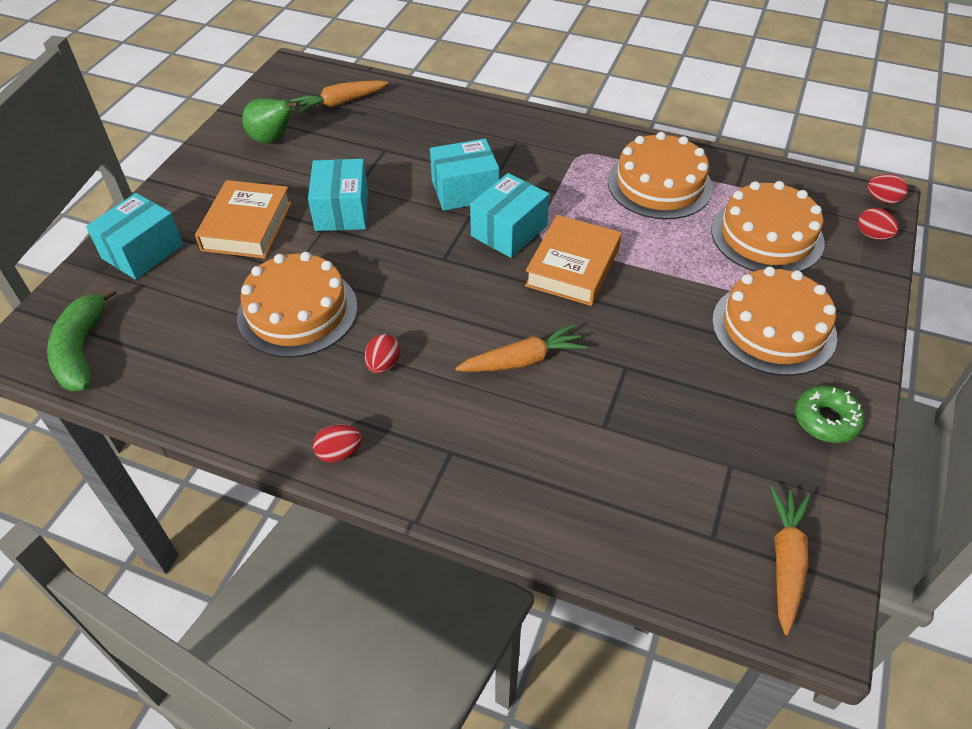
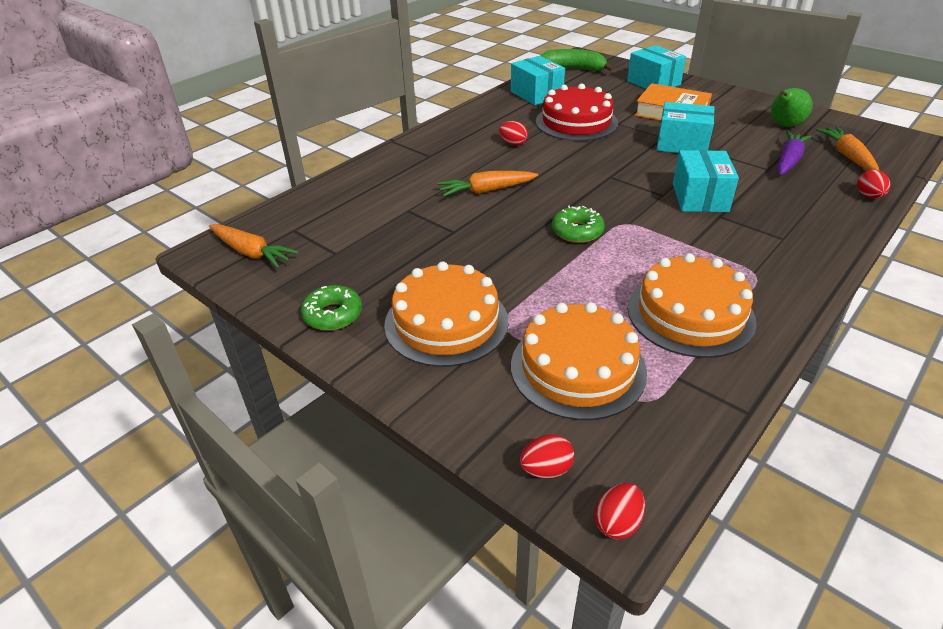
camera: 110 degrees right, 10 degrees down
orange cake [237,252,357,358] -> red cake [536,84,618,141]
red egg [313,424,362,463] -> red egg moved to [857,170,891,198]
orange carrot [455,324,587,372] -> orange carrot turned 75 degrees clockwise [437,171,538,197]
turquoise box [470,173,549,258] -> turquoise box moved to [511,56,565,105]
orange book [525,215,622,306] -> green donut [552,206,605,243]
none -> purple carrot [777,131,812,175]

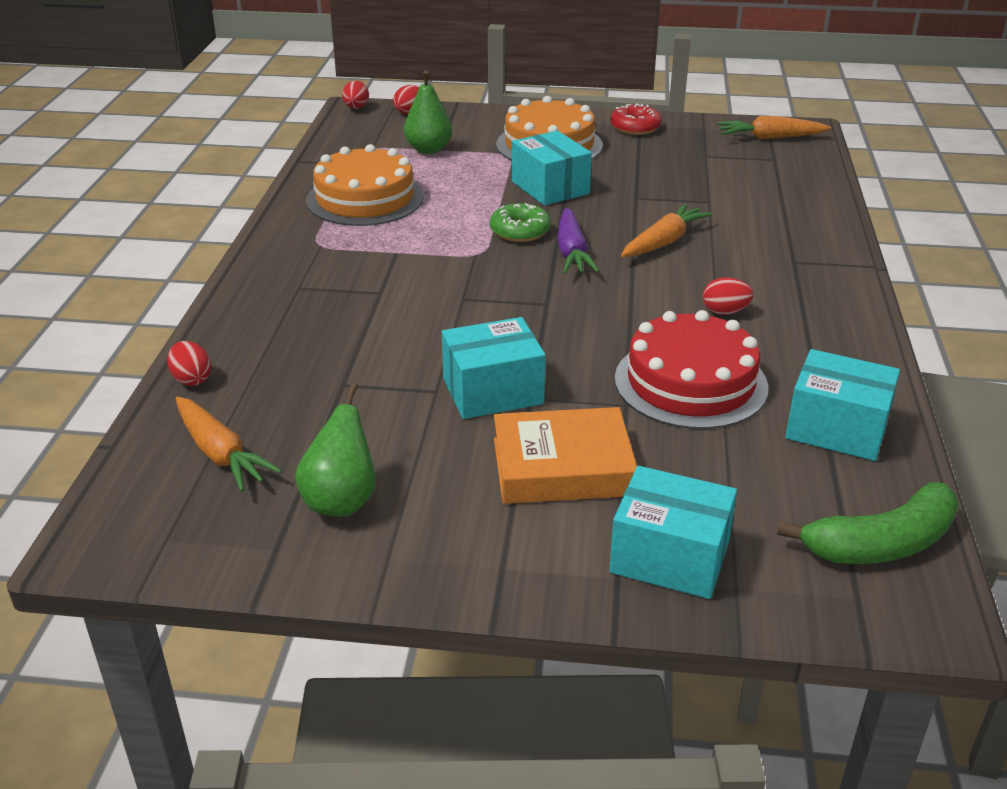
camera: 145 degrees right, 5 degrees down
green donut [301,285,362,331] -> red donut [610,103,662,135]
orange cake [511,302,647,420] -> green pear [404,70,452,154]
turquoise box [673,150,739,212] -> turquoise box moved to [512,131,592,206]
purple carrot [777,131,812,175] -> purple carrot moved to [557,208,599,274]

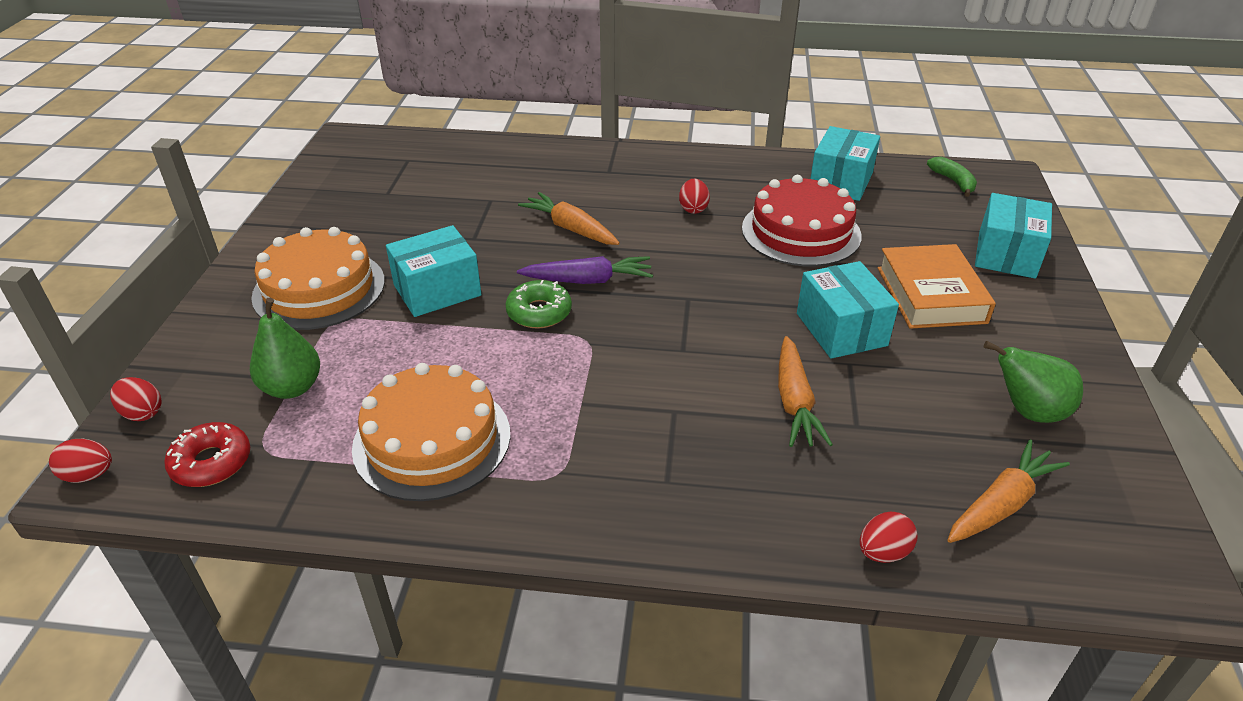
camera: 90 degrees left, 5 degrees up
red donut [610,103,662,135] -> red donut moved to [164,422,250,487]
orange carrot [717,116,831,139] -> orange carrot moved to [778,336,833,447]
green banana [777,482,958,564] -> green banana [927,157,977,197], size x0.59

